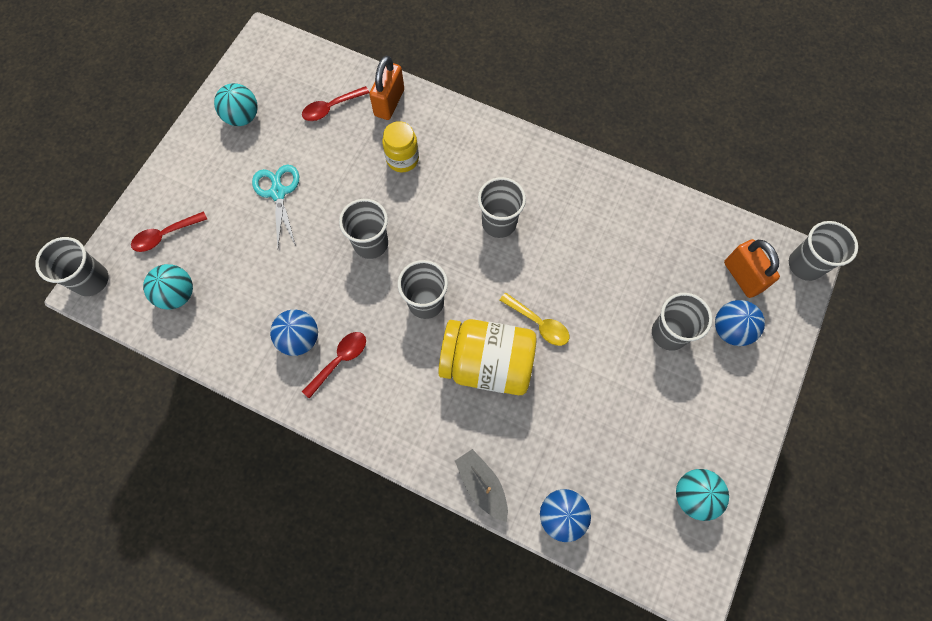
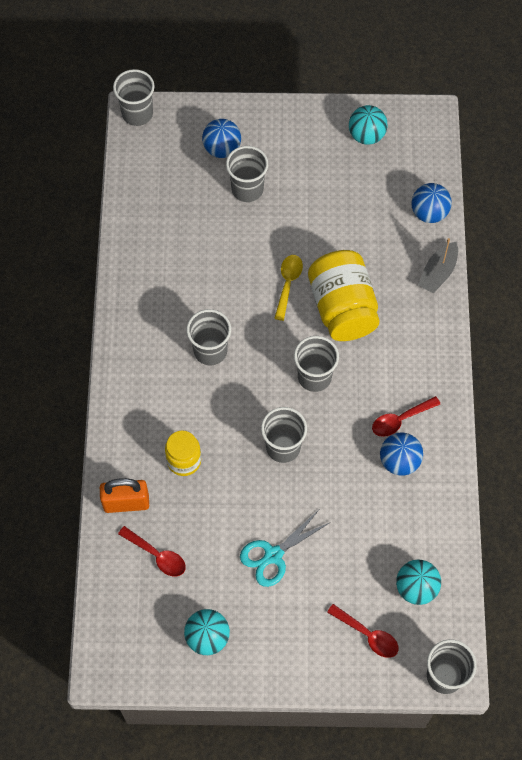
camera: 115 degrees left, 5 degrees down
red spoon [302,332,366,399] -> red spoon turned 45 degrees counterclockwise [372,396,440,437]
orange padlock [724,239,780,298] -> none

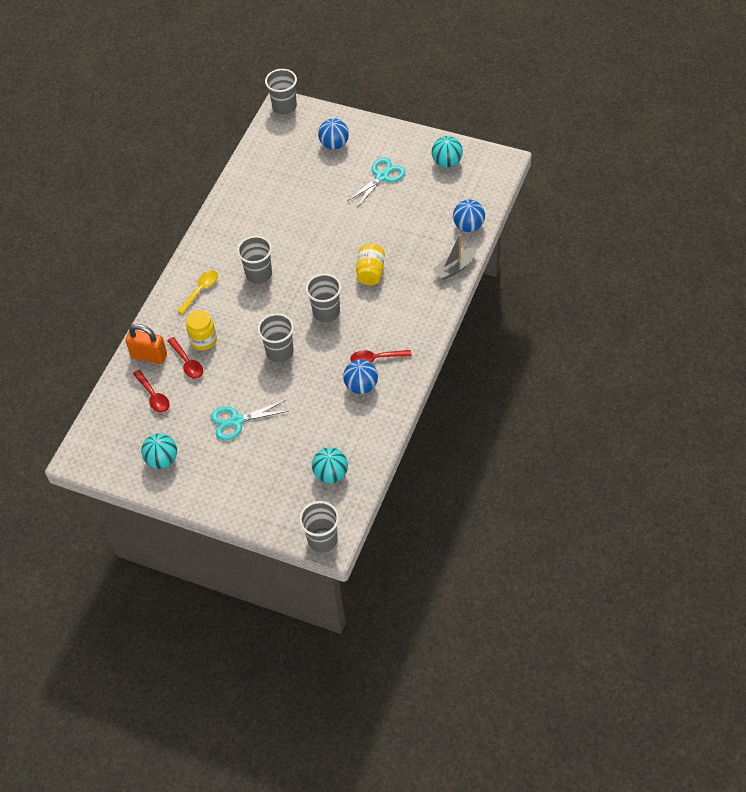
camera: 25 degrees right, 10 degrees down
grey cup [226,146,268,202] -> none
yellow spoon [274,255,303,321] -> yellow spoon moved to [177,270,218,314]
yellow jar [308,250,380,341] -> yellow jar [356,244,385,285], size x0.58
red spoon [327,604,399,658] -> red spoon moved to [167,337,203,379]
none -> turquoise scissors [347,158,405,207]

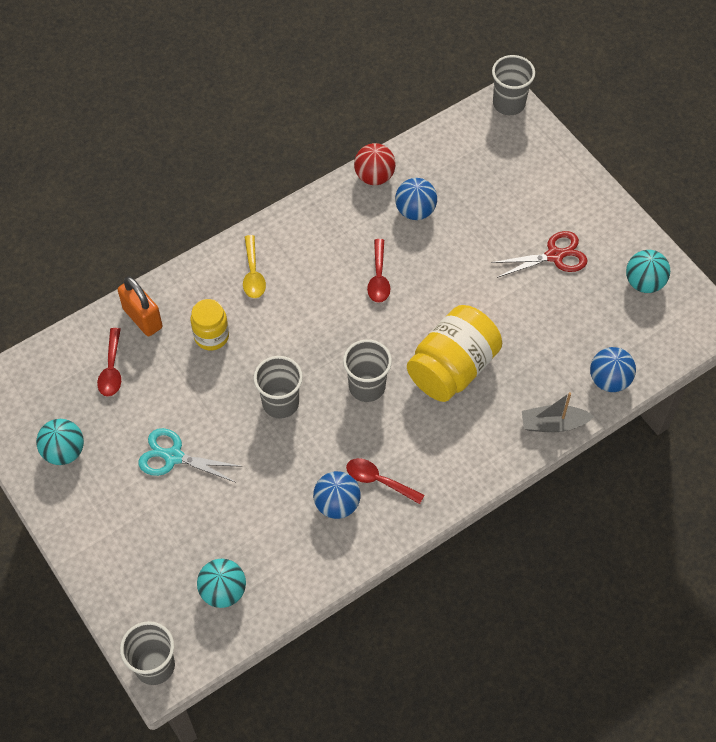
camera: 30 degrees right, 5 degrees up
red spoon [167,337,203,379] -> red spoon moved to [367,239,390,303]
yellow spoon [177,270,218,314] -> yellow spoon turned 105 degrees clockwise [243,235,266,298]
grey cup [237,236,272,284] -> none
blue ball [318,118,349,150] -> blue ball moved to [395,178,437,220]
turquoise scissors [347,158,405,207] -> red scissors [491,231,587,278]
yellow jar [356,244,385,285] -> yellow jar [407,305,502,402], size x1.73
none -> red ball [354,143,396,185]

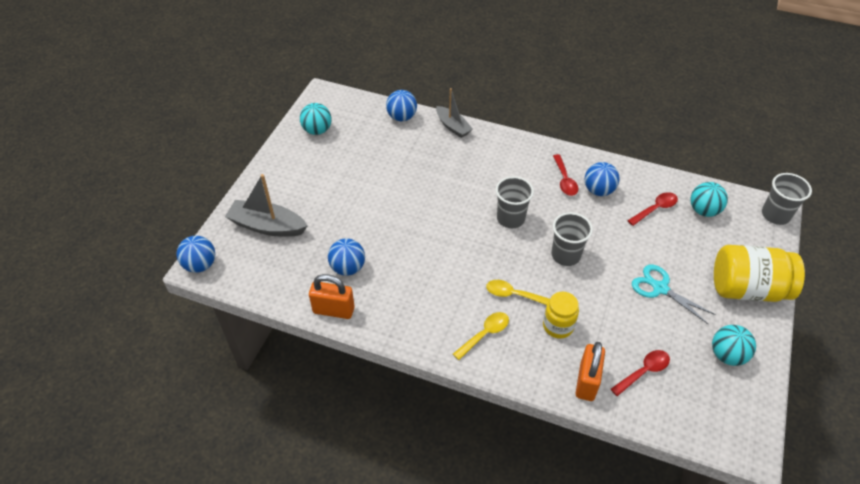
camera: 125 degrees left, 10 degrees down
turquoise scissors [138,428,242,482] -> turquoise scissors turned 150 degrees clockwise [632,265,716,324]
red ball [354,143,396,185] -> orange padlock [309,274,355,319]
red spoon [367,239,390,303] -> red spoon moved to [627,192,678,226]
yellow jar [407,305,502,402] -> yellow jar moved to [714,245,805,302]
red scissors [491,231,587,278] -> none
grey cup [492,55,535,115] -> blue ball [176,236,215,273]
none -> grey boat [225,174,308,237]
none -> yellow spoon [486,280,550,305]

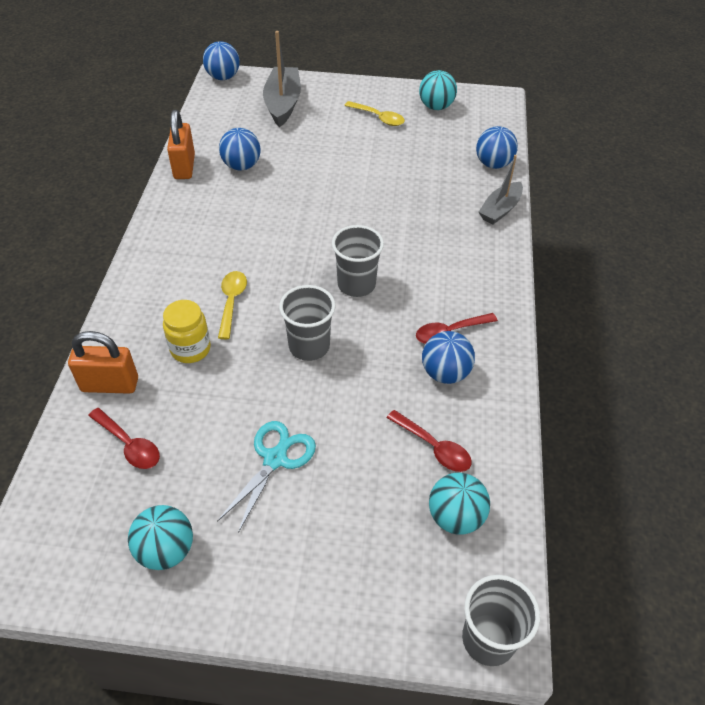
camera: 75 degrees right, 0 degrees up
yellow spoon [453,312,509,360] -> yellow spoon moved to [344,101,405,126]
yellow jar [714,245,805,302] -> none

